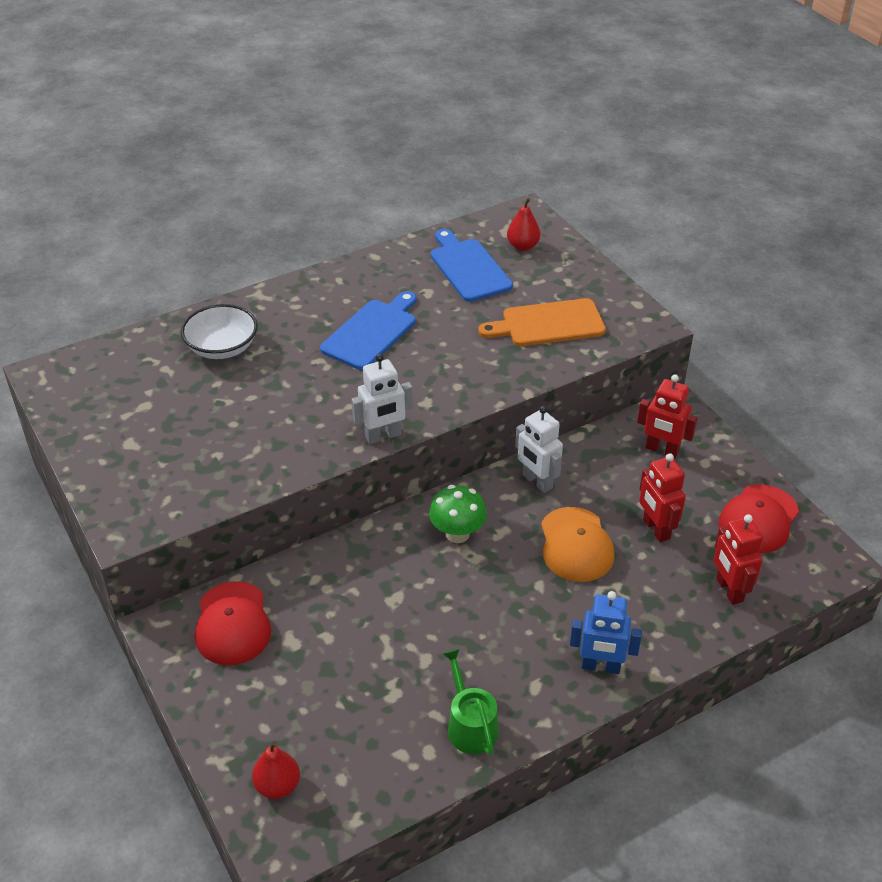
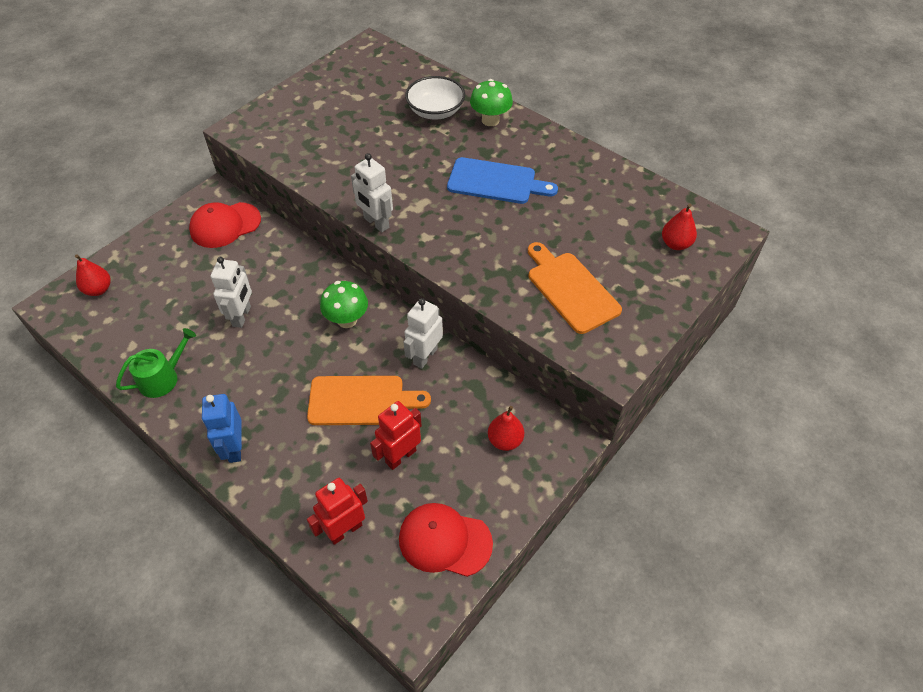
camera: 70 degrees right, 10 degrees up
blue cutting board [431,229,513,302] -> none
orange cap [541,507,615,582] -> orange cutting board [307,376,431,425]
red robot [637,374,698,458] -> red pear [488,406,524,451]
none -> white robot [211,257,252,328]
none -> green mushroom [470,79,513,126]

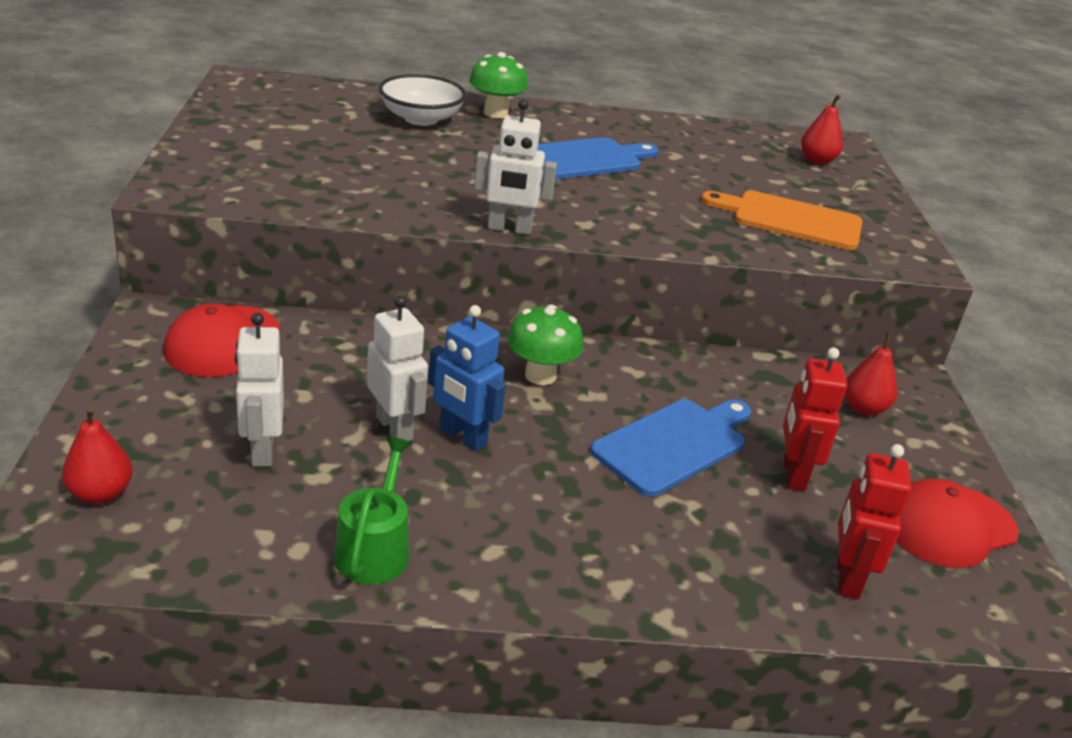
camera: 45 degrees left, 20 degrees down
blue robot [202,394,242,463] -> blue robot moved to [428,305,506,451]
orange cutting board [307,376,431,425] -> blue cutting board [590,400,751,497]
white robot [404,298,443,369] -> white robot moved to [235,313,284,467]

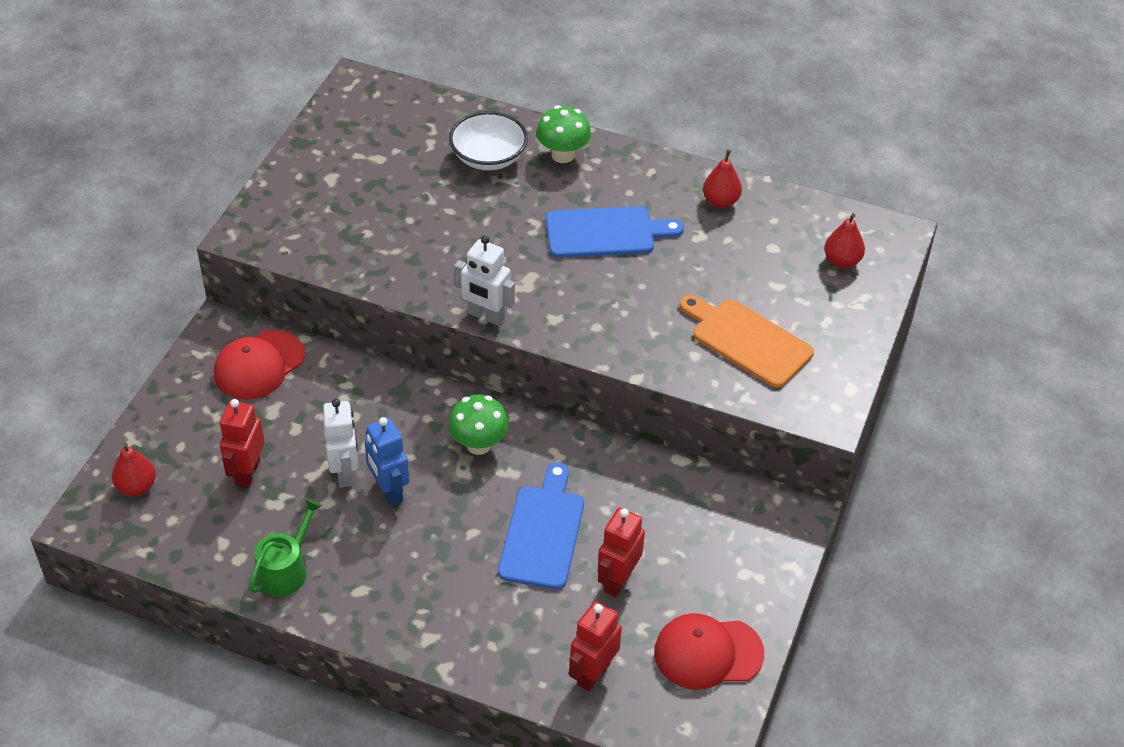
camera: 25 degrees right, 15 degrees up
white robot [235,313,284,467] -> red robot [220,399,265,488]
blue cutting board [590,400,751,497] -> blue cutting board turned 60 degrees counterclockwise [498,463,584,589]
red pear [845,333,897,415] -> red pear moved to [703,150,742,208]

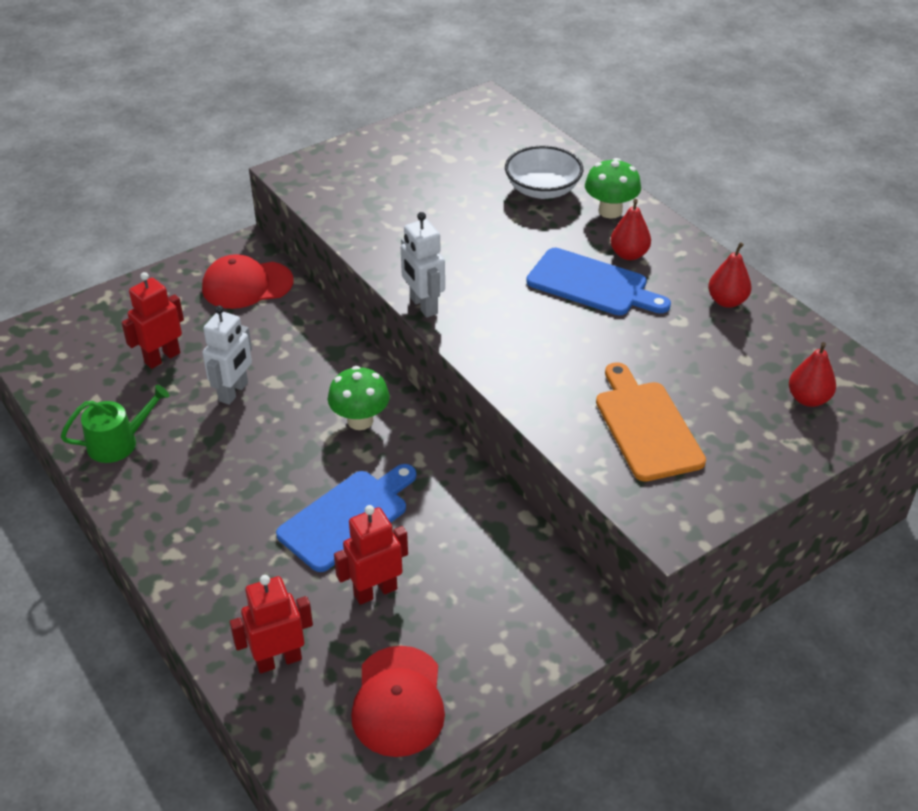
camera: 35 degrees right, 5 degrees down
red pear [112,443,156,496] -> red pear moved to [610,199,651,260]
blue robot [364,417,409,506] -> none
red cap [654,613,764,690] -> red cap turned 120 degrees counterclockwise [351,646,445,757]

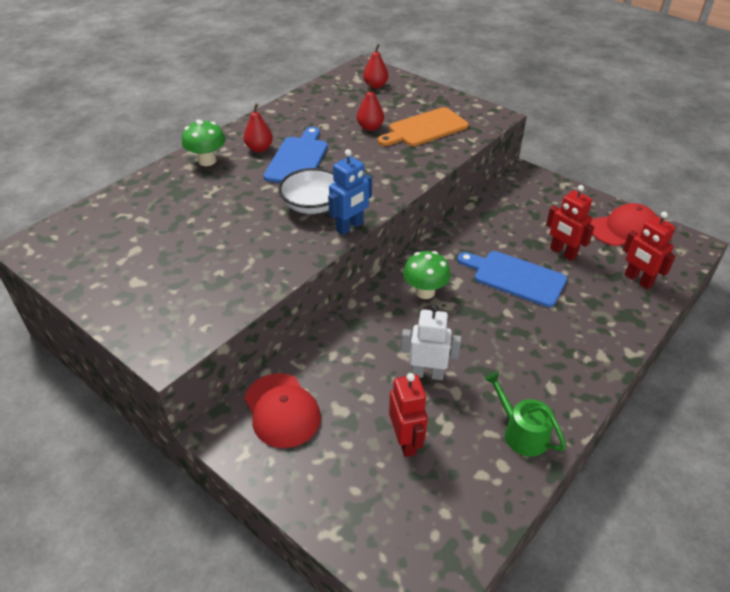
camera: 105 degrees left, 0 degrees up
red robot [122,272,184,369] -> red robot turned 135 degrees counterclockwise [389,373,428,457]
white robot [401,212,445,318] -> blue robot [328,149,372,235]
white bowl [505,146,583,199] -> white bowl moved to [278,168,335,214]
red pear [708,242,751,308] -> red pear moved to [357,83,384,131]

